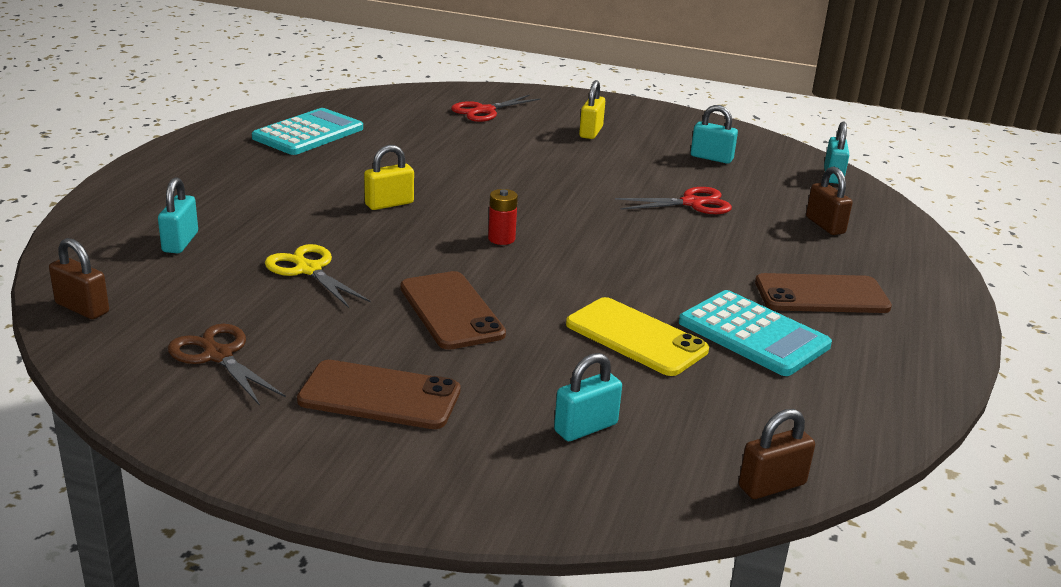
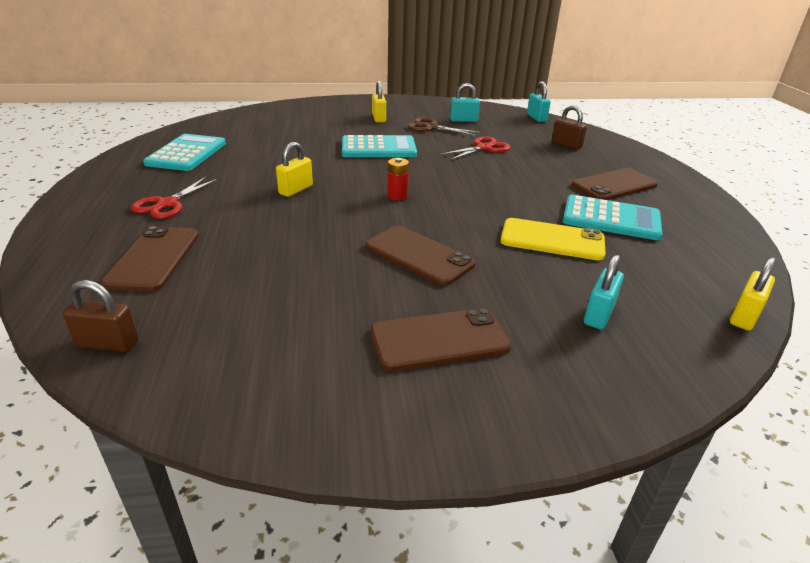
camera: 25 degrees left, 5 degrees up
turquoise padlock [158,177,198,253] -> brown phone [101,226,199,292]
brown scissors [168,324,286,406] -> brown scissors moved to [408,117,480,136]
yellow scissors [265,244,370,308] -> none
red scissors [451,95,541,122] -> red scissors moved to [131,177,219,219]
brown padlock [738,409,815,499] -> yellow padlock [730,257,776,331]
none -> turquoise calculator [342,135,417,157]

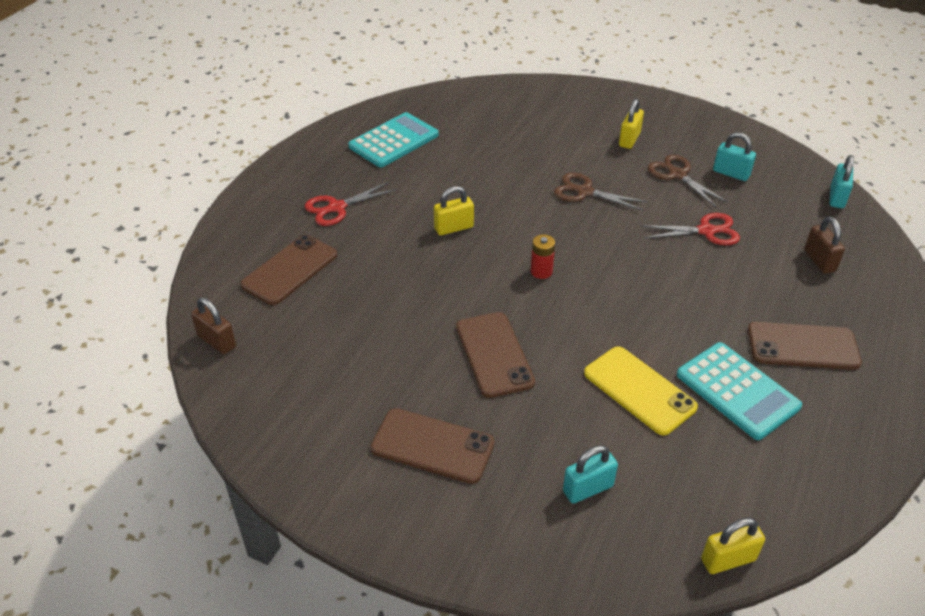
camera: 35 degrees right, 10 degrees up
turquoise calculator [342,135,417,157] -> brown scissors [554,173,648,211]

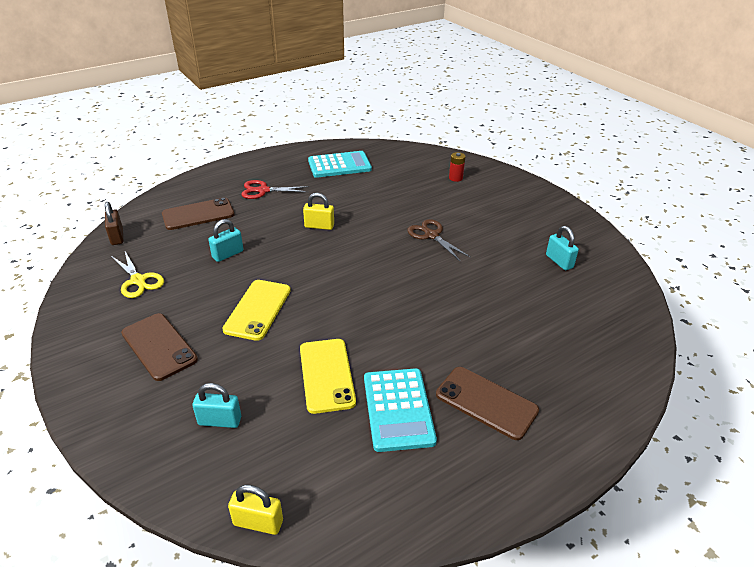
camera: 30 degrees right, 5 degrees down
brown phone [456,312,535,398] -> yellow phone [222,280,291,341]
red battery [531,234,555,279] -> red battery moved to [449,152,466,182]
yellow padlock [619,99,644,149] -> none
red scissors [641,213,740,245] -> none
brown scissors [648,154,728,207] -> none
brown padlock [804,217,845,274] -> none
turquoise padlock [830,155,854,208] -> turquoise padlock moved to [208,219,243,262]
none -> yellow scissors [111,252,164,298]

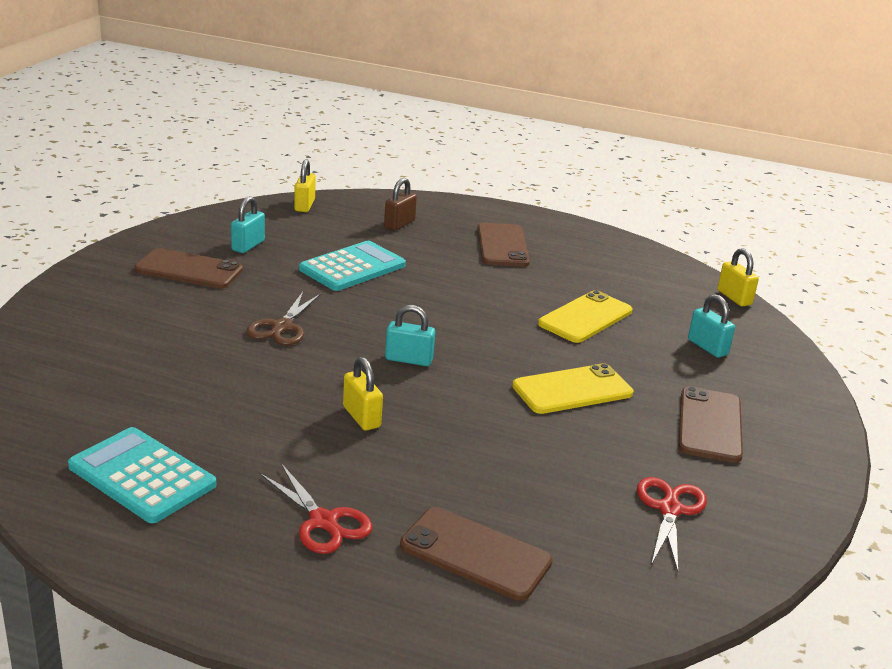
camera: 130 degrees left, 10 degrees down
brown padlock [105,202,123,245] -> brown padlock moved to [384,178,417,231]
yellow scissors [111,252,164,298] -> red scissors [637,477,707,572]
turquoise padlock [208,219,243,262] -> turquoise padlock moved to [385,305,435,366]
turquoise calculator [364,368,437,452] -> turquoise calculator moved to [299,241,406,291]
red battery [449,152,466,182] -> none
none -> brown phone [134,248,243,288]
none -> yellow padlock [294,159,316,212]

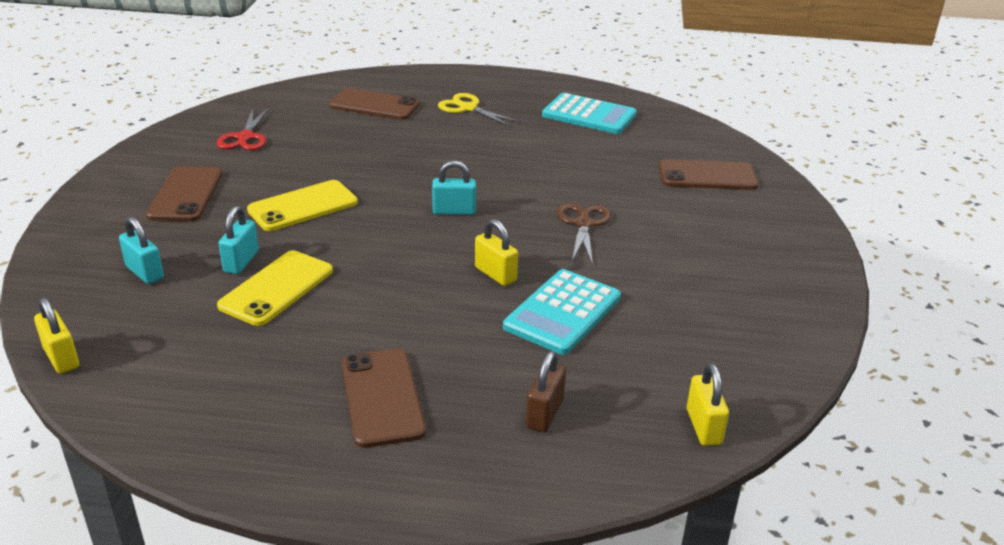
camera: 170 degrees right, 5 degrees up
brown phone [134,248,243,288] -> brown phone moved to [659,159,759,190]
turquoise padlock [231,196,265,253] -> turquoise padlock moved to [218,206,259,274]
red scissors [260,463,373,554] -> yellow scissors [438,93,521,127]
yellow padlock [343,357,383,431] -> yellow padlock moved to [475,219,518,286]

